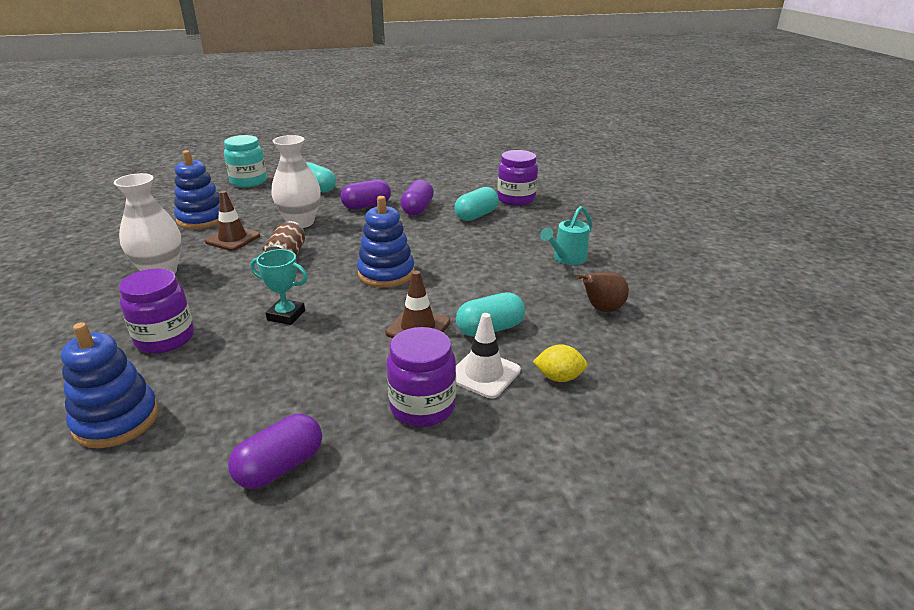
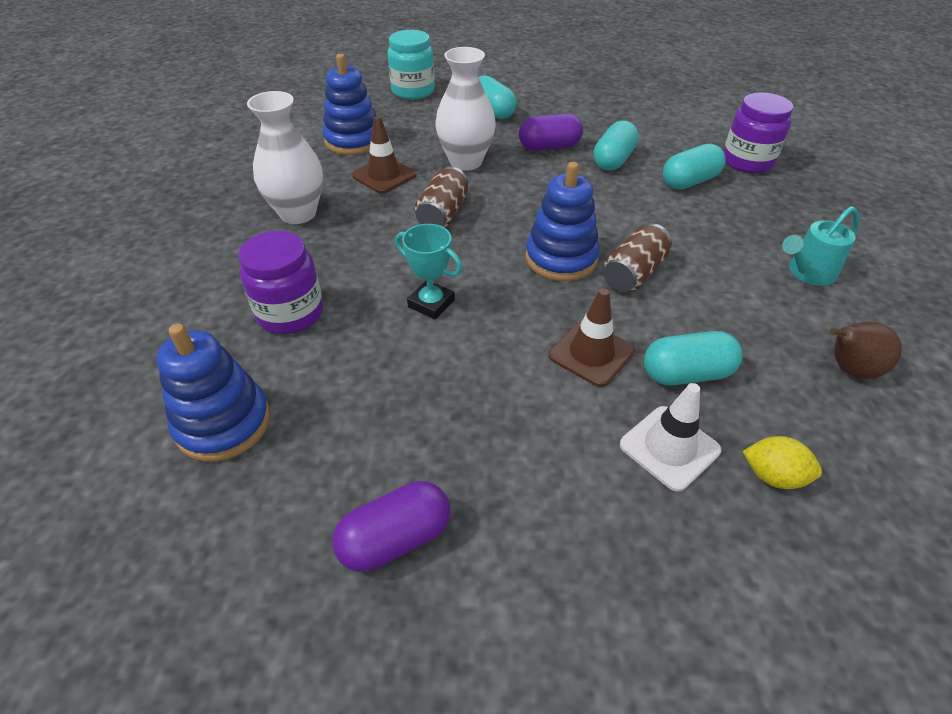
camera: 15 degrees right, 15 degrees up
purple jar [387,327,456,427] -> none
purple capsule [401,180,434,215] -> turquoise capsule [593,120,639,171]
none -> brown can [603,224,672,292]

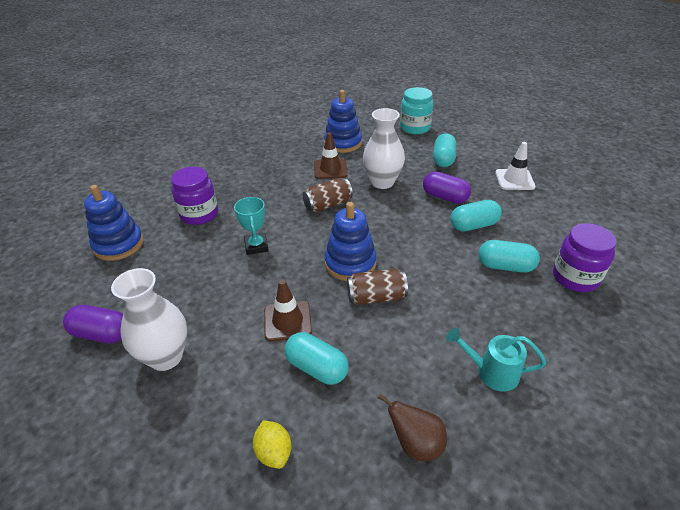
camera: 45 degrees right, 5 degrees down
white vase [247,91,323,224] -> white vase moved to [111,268,187,371]
white traffic cone [620,383,721,492] -> white traffic cone moved to [495,142,536,190]

